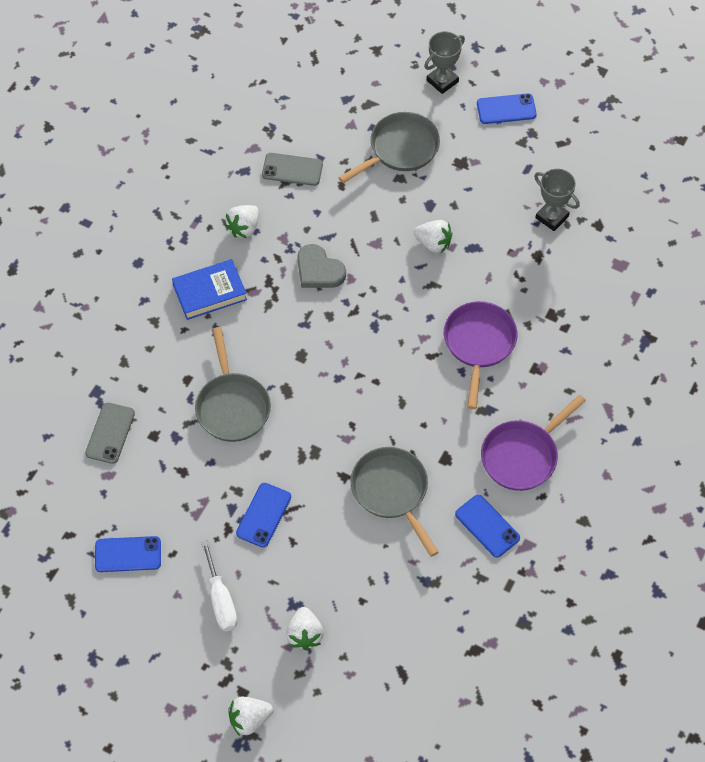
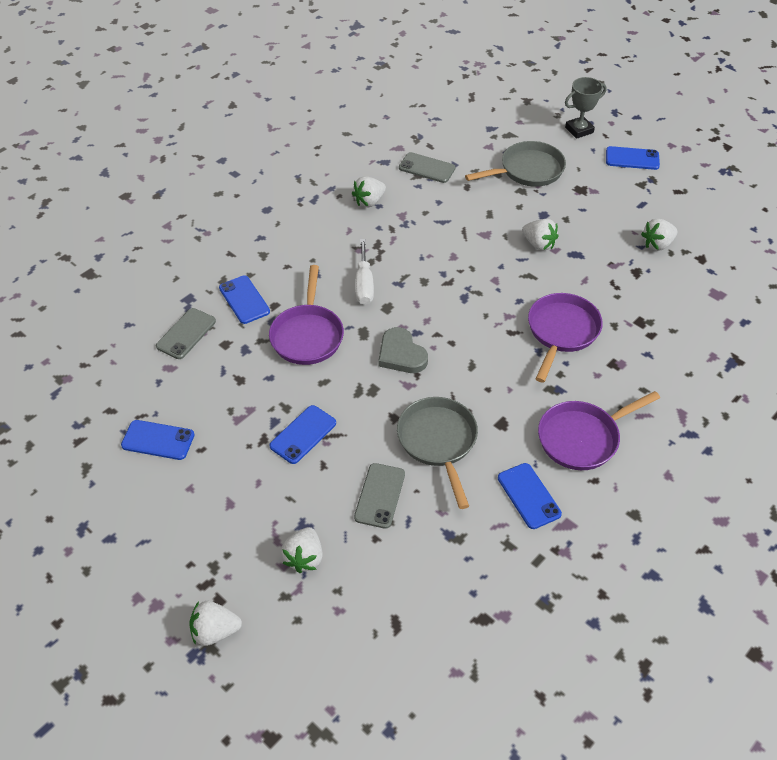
camera: 15 degrees right, 10 degrees down
blue book [172,259,247,320] -> none
grey pan [195,327,271,442] -> purple pan [269,265,344,365]
white screwdriver [201,540,237,631] -> white screwdriver moved to [355,239,374,305]
grey heart [297,244,346,288] -> grey heart moved to [378,327,428,373]
grey trophy [534,169,580,231] -> white strawberry [641,218,678,251]
none -> blue phone [219,275,270,324]
none -> grey phone [354,463,405,529]

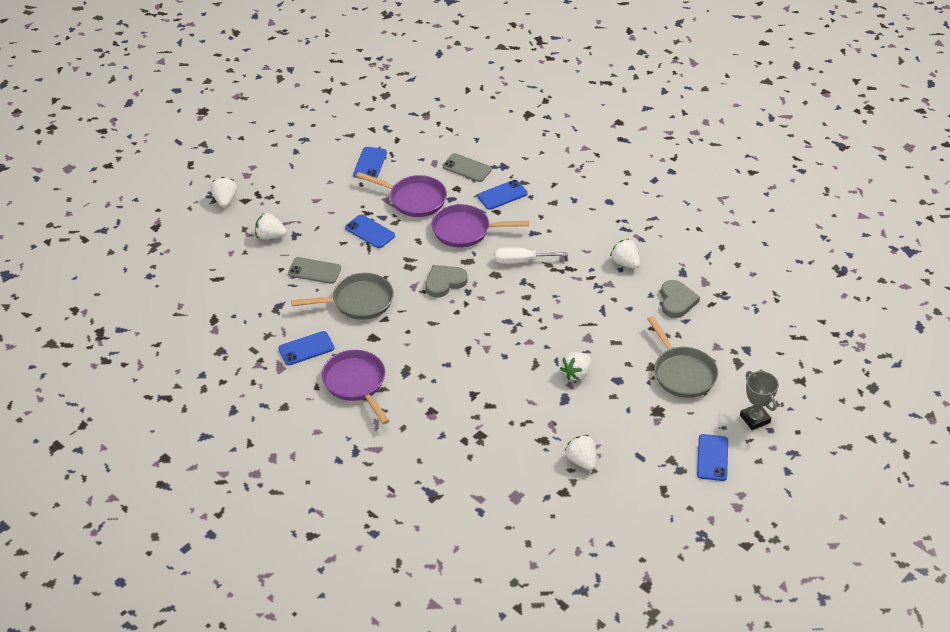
camera: 90 degrees right, 5 degrees down
grey phone [399,152,456,183] -> grey heart [661,280,700,318]
purple pan [528,293,603,383] -> purple pan moved to [356,172,447,217]

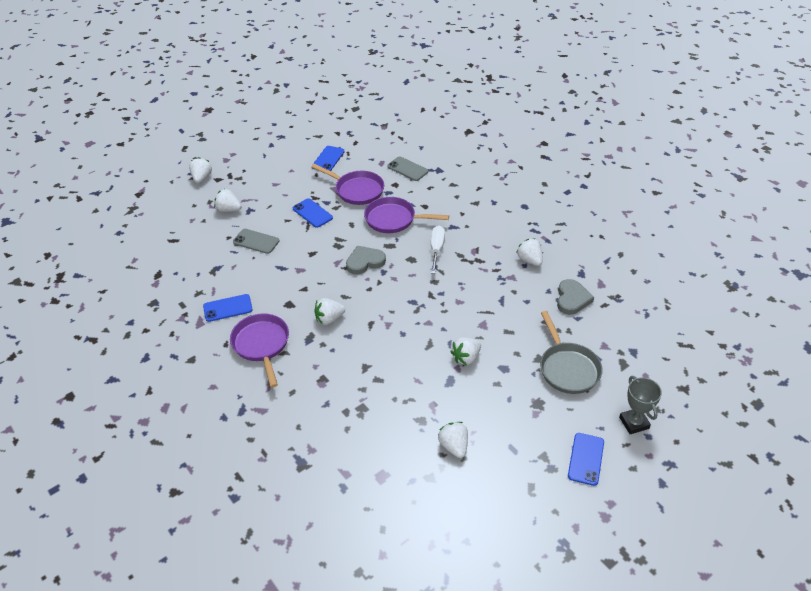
camera: 10 degrees right, 0 degrees up
grey pan [291,273,394,320] -> none
blue phone [477,180,528,210] -> none
white screwdriver [495,247,568,264] -> white screwdriver turned 90 degrees clockwise [431,226,445,274]
none -> white strawberry [314,298,345,325]

